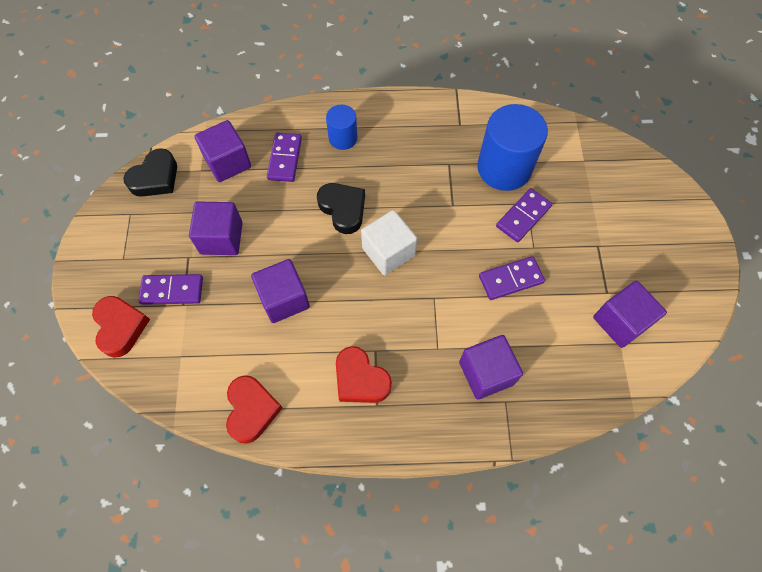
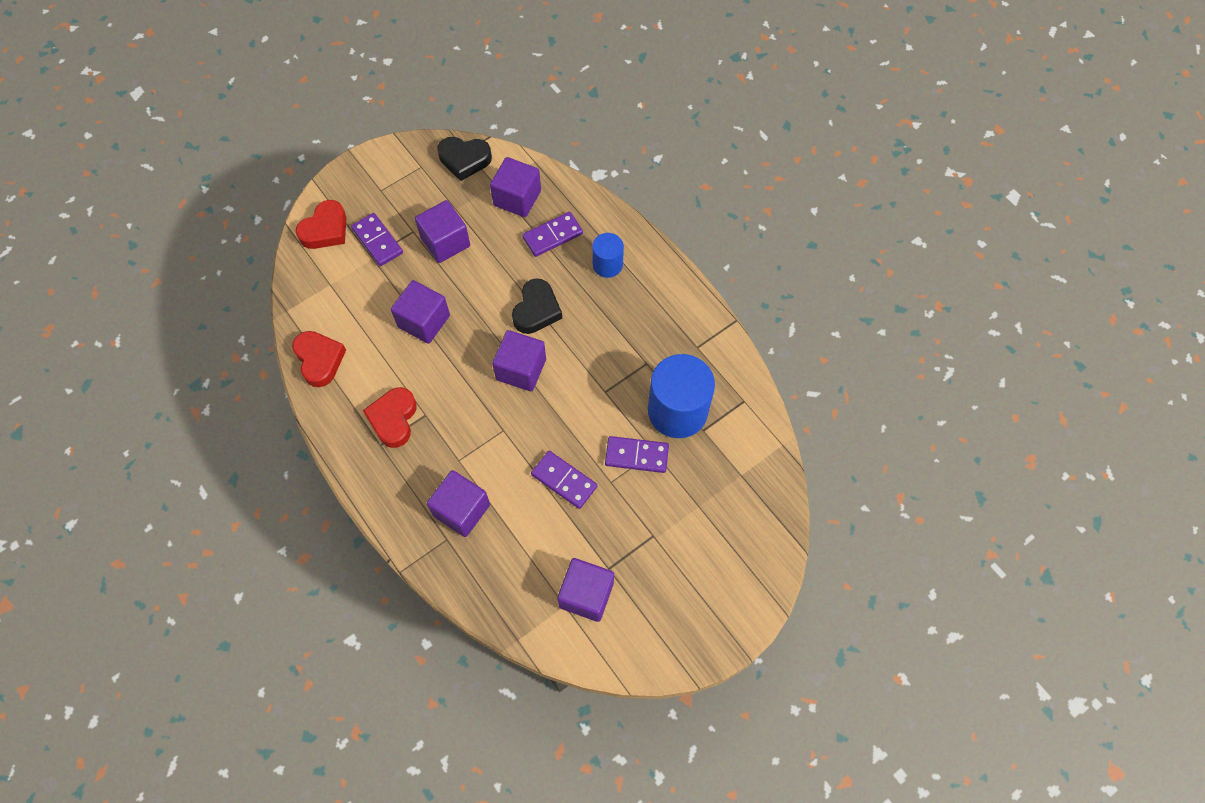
camera: 55 degrees right, 0 degrees up
red heart [226,375,283,444] -> red heart turned 75 degrees counterclockwise [292,331,346,387]
white cube [361,210,417,275] -> purple cube [492,330,546,391]

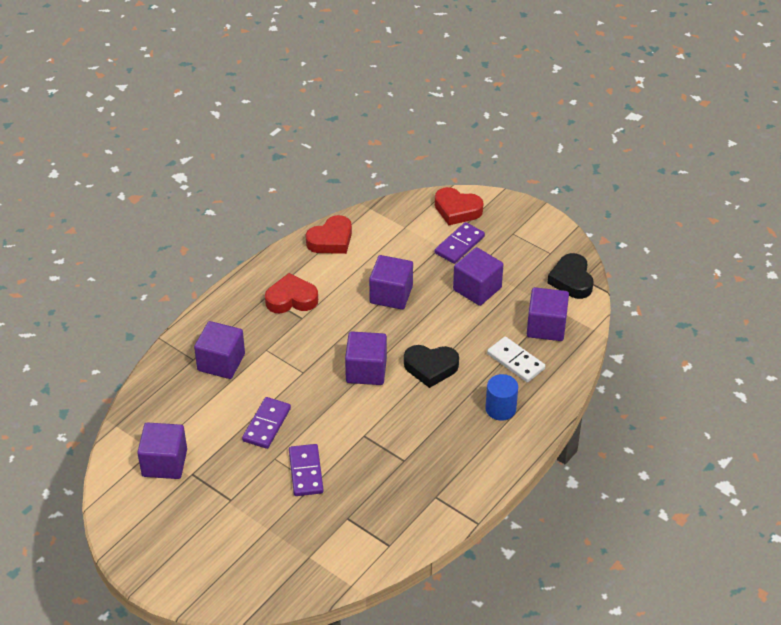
camera: 75 degrees right, 20 degrees down
purple domino [522,212,583,257] -> white domino [487,336,545,382]
blue cylinder [648,354,715,438] -> none

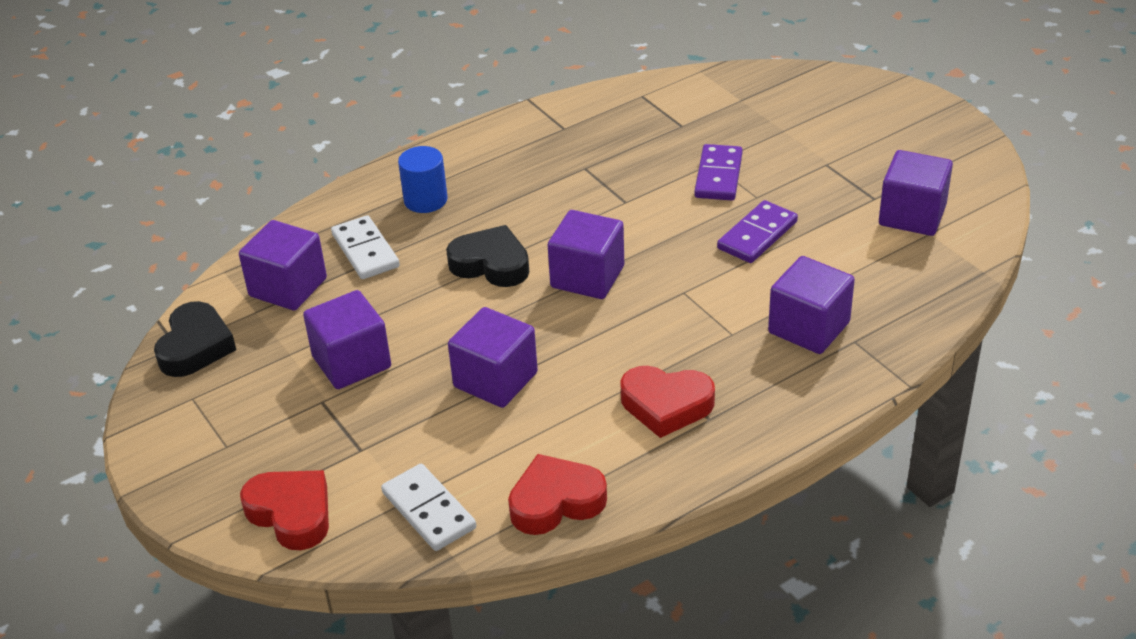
camera: 160 degrees left, 5 degrees down
purple domino [435,222,485,264] -> none
none -> white domino [381,464,476,551]

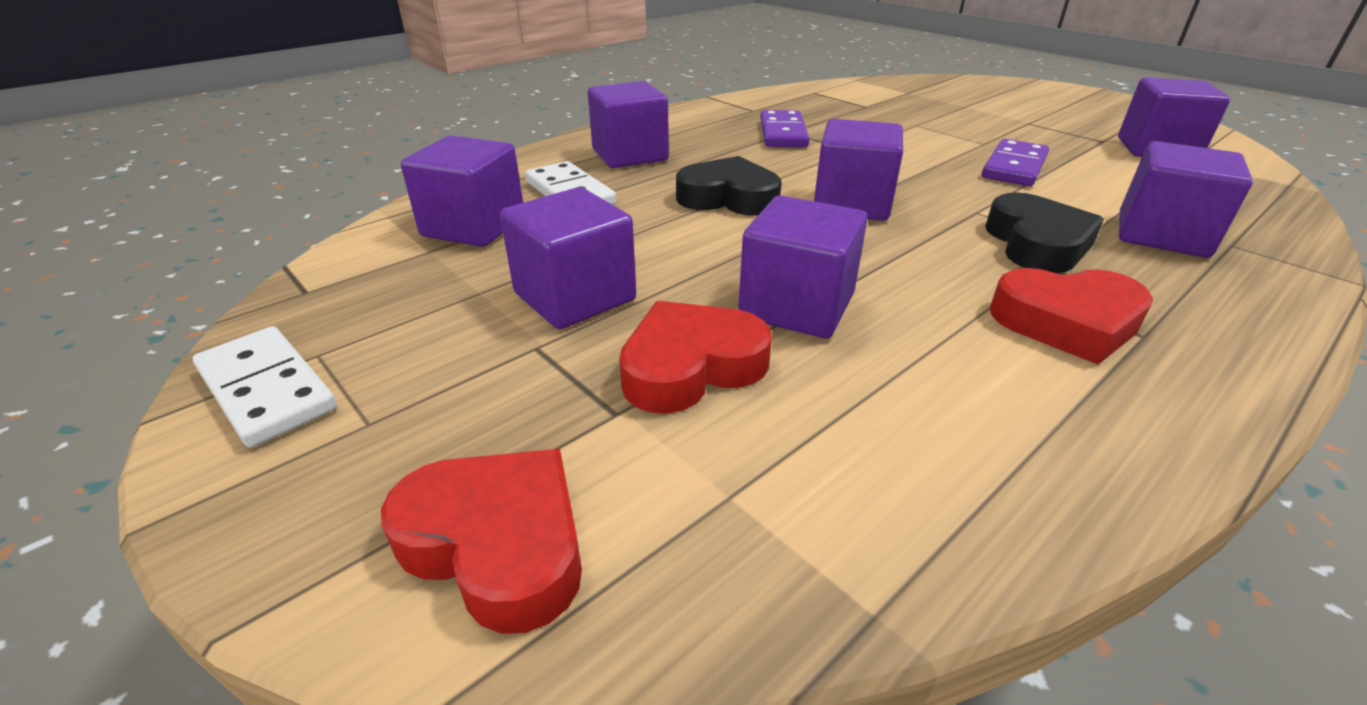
camera: 10 degrees left, 5 degrees down
black heart [154,301,236,377] -> black heart moved to [985,192,1104,273]
white domino [381,464,476,551] -> white domino moved to [193,326,337,448]
blue cylinder [398,146,448,213] -> purple cube [588,81,669,168]
red heart [508,454,607,535] -> red heart moved to [619,301,772,414]
purple domino [694,144,743,200] -> purple domino moved to [760,110,810,147]

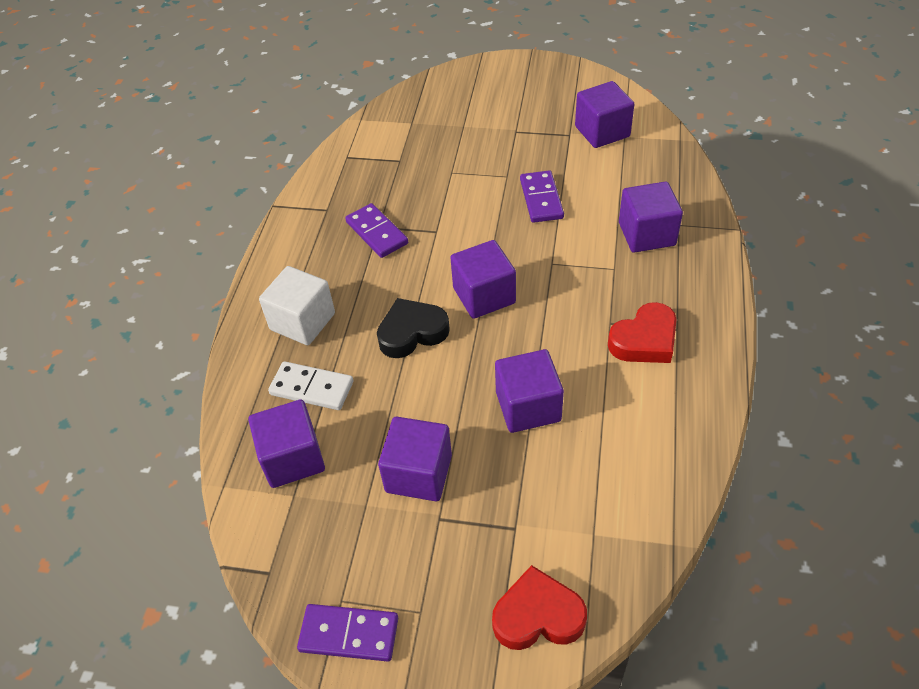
camera: 35 degrees left, 15 degrees up
white domino [193,326,337,448] -> purple domino [297,604,398,662]
purple cube [588,81,669,168] -> white cube [259,266,335,345]
red heart [619,301,772,414] -> none
black heart [985,192,1104,273] -> none

